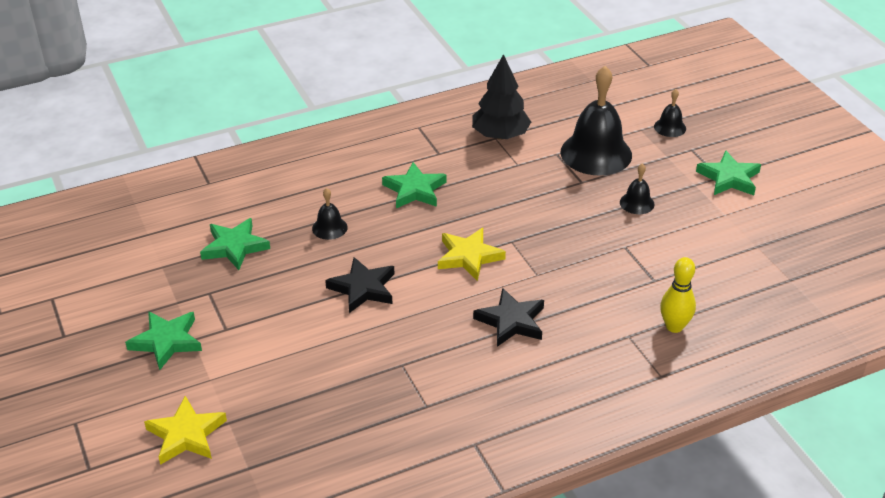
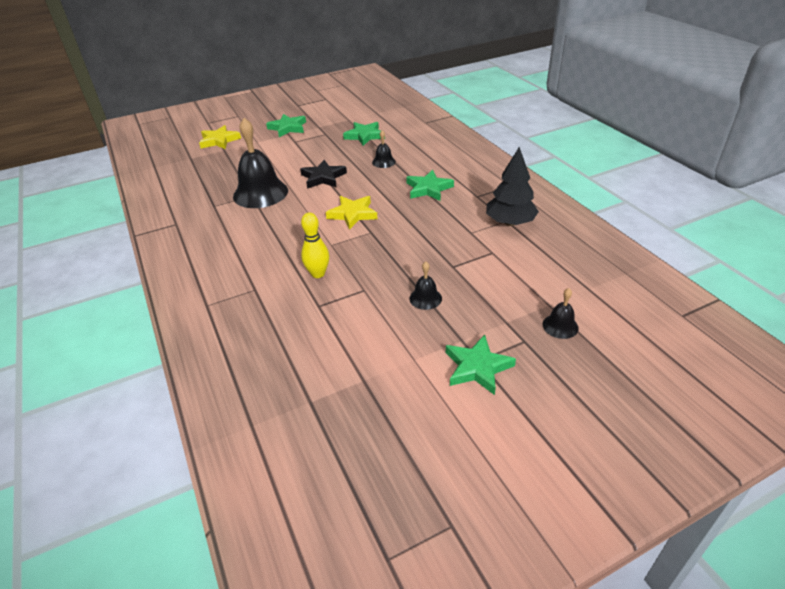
camera: 90 degrees right, 0 degrees up
black star [473,288,544,347] -> none
black bell [561,66,632,176] -> black bell moved to [233,118,288,208]
yellow bowling pin [660,257,696,333] -> yellow bowling pin moved to [301,212,329,278]

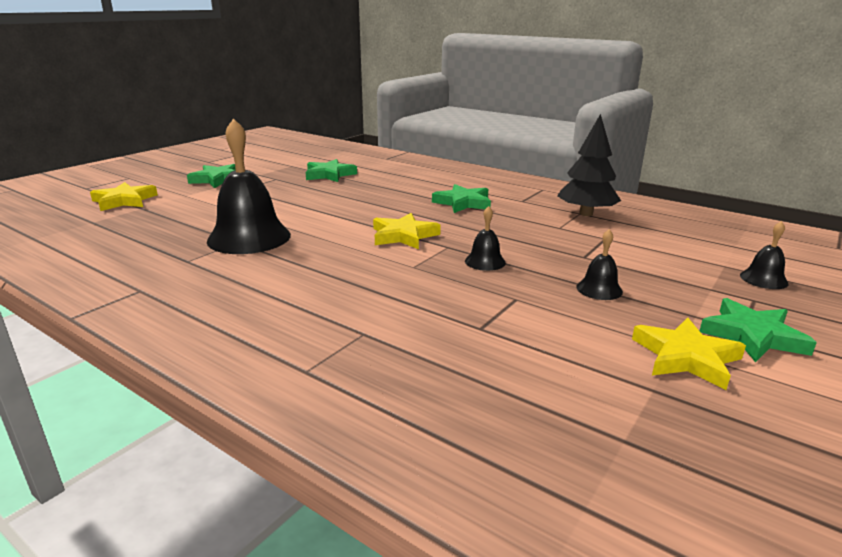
camera: 30 degrees left, 15 degrees down
black star [300,160,347,189] -> none
yellow bowling pin [301,212,329,278] -> none
black bell [372,130,396,168] -> black bell moved to [465,206,506,271]
none -> yellow star [632,318,746,390]

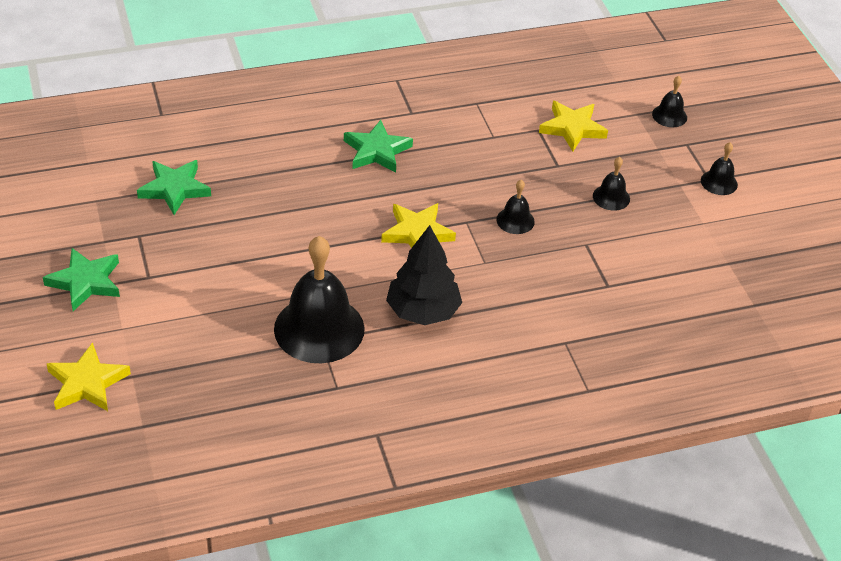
camera: 55 degrees left, 20 degrees up
black tree [557,114,621,216] -> black tree moved to [386,225,462,325]
yellow star [632,318,746,390] -> yellow star moved to [539,101,608,151]
green star [700,298,817,362] -> black bell [701,142,738,195]

